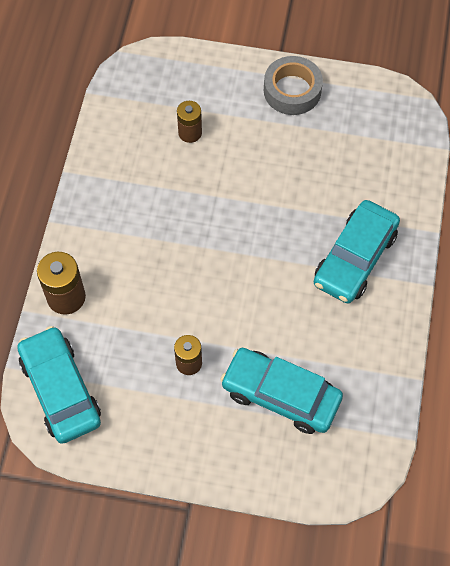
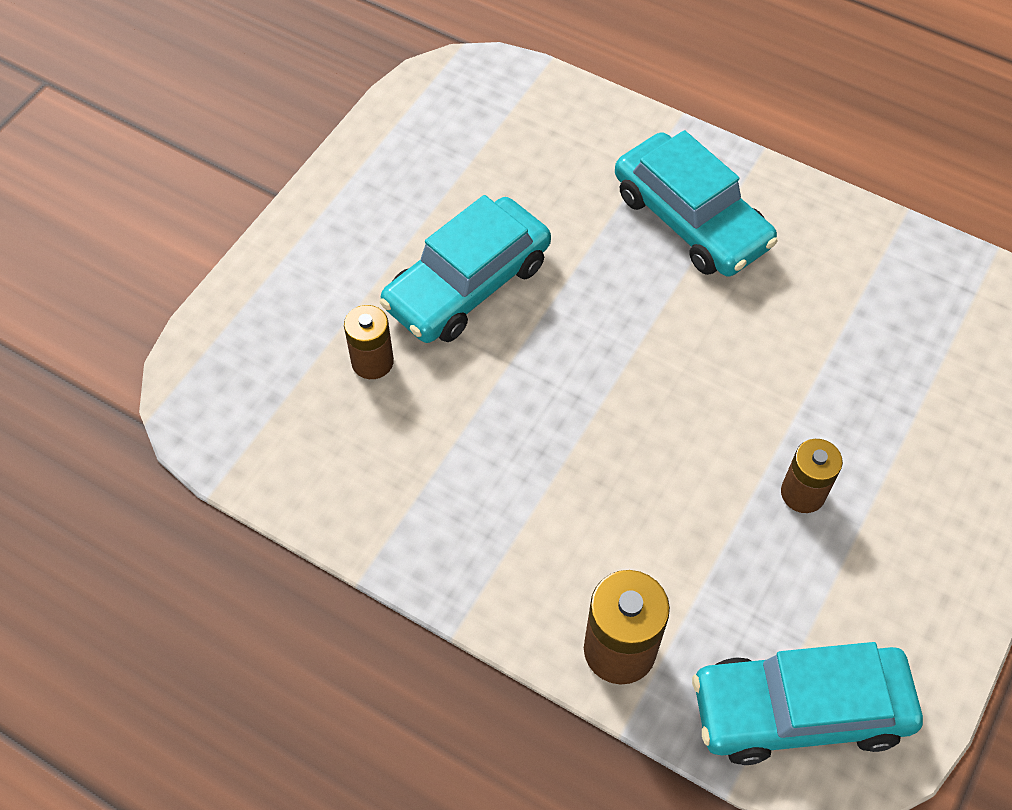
camera: 70 degrees left, 5 degrees down
turquoise car [220,348,343,434] -> turquoise car moved to [380,195,551,343]
grey tape [264,56,323,115] -> none

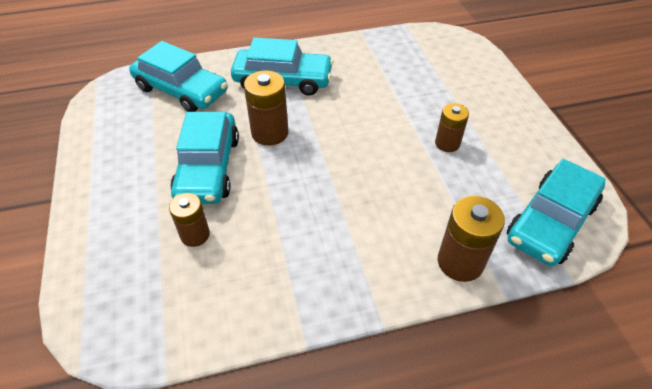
camera: 45 degrees left, 10 degrees down
none -> turquoise car [129,41,227,112]
none -> brown battery [244,70,289,146]

